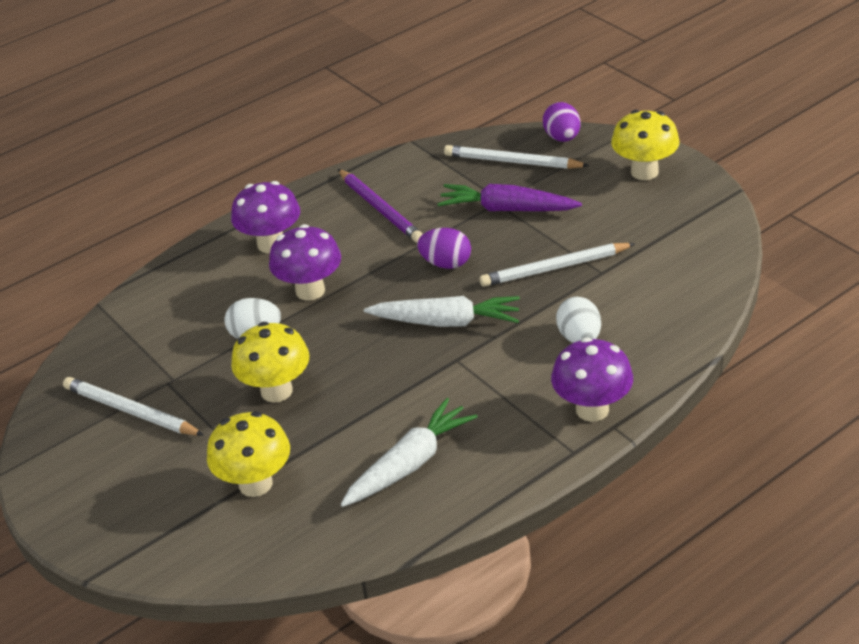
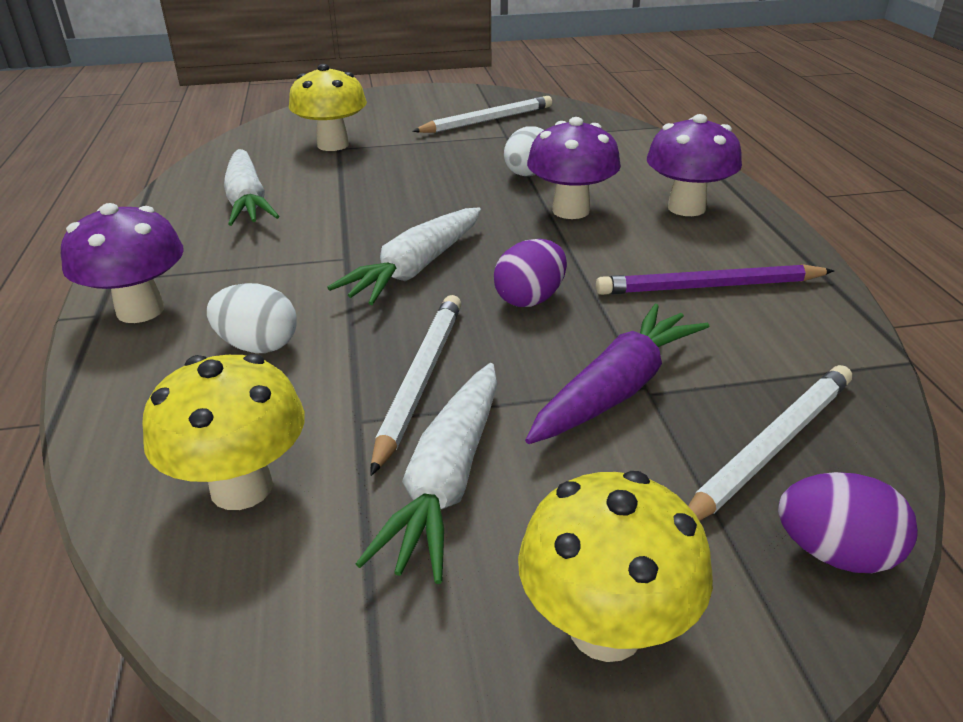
camera: 115 degrees right, 5 degrees down
yellow mushroom [231,322,310,403] -> yellow mushroom moved to [142,354,305,510]
none -> white carrot [355,363,498,584]

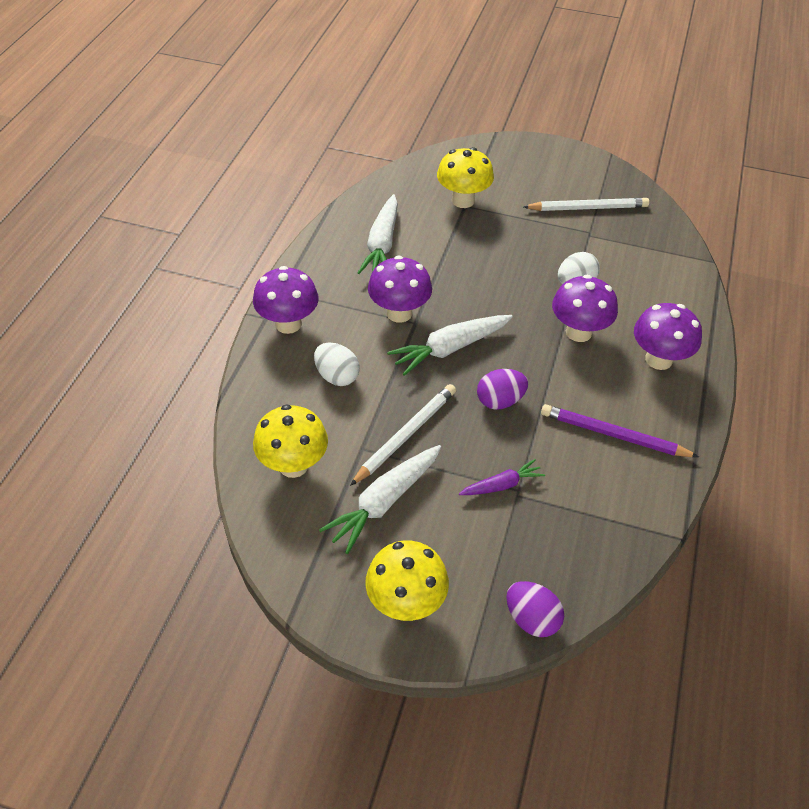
camera: 25 degrees right, 15 degrees up
purple carrot [525,304,710,444] -> purple carrot [459,459,545,495], size x0.58
white pencil [688,365,852,521] -> none
none -> purple mushroom [368,256,432,323]

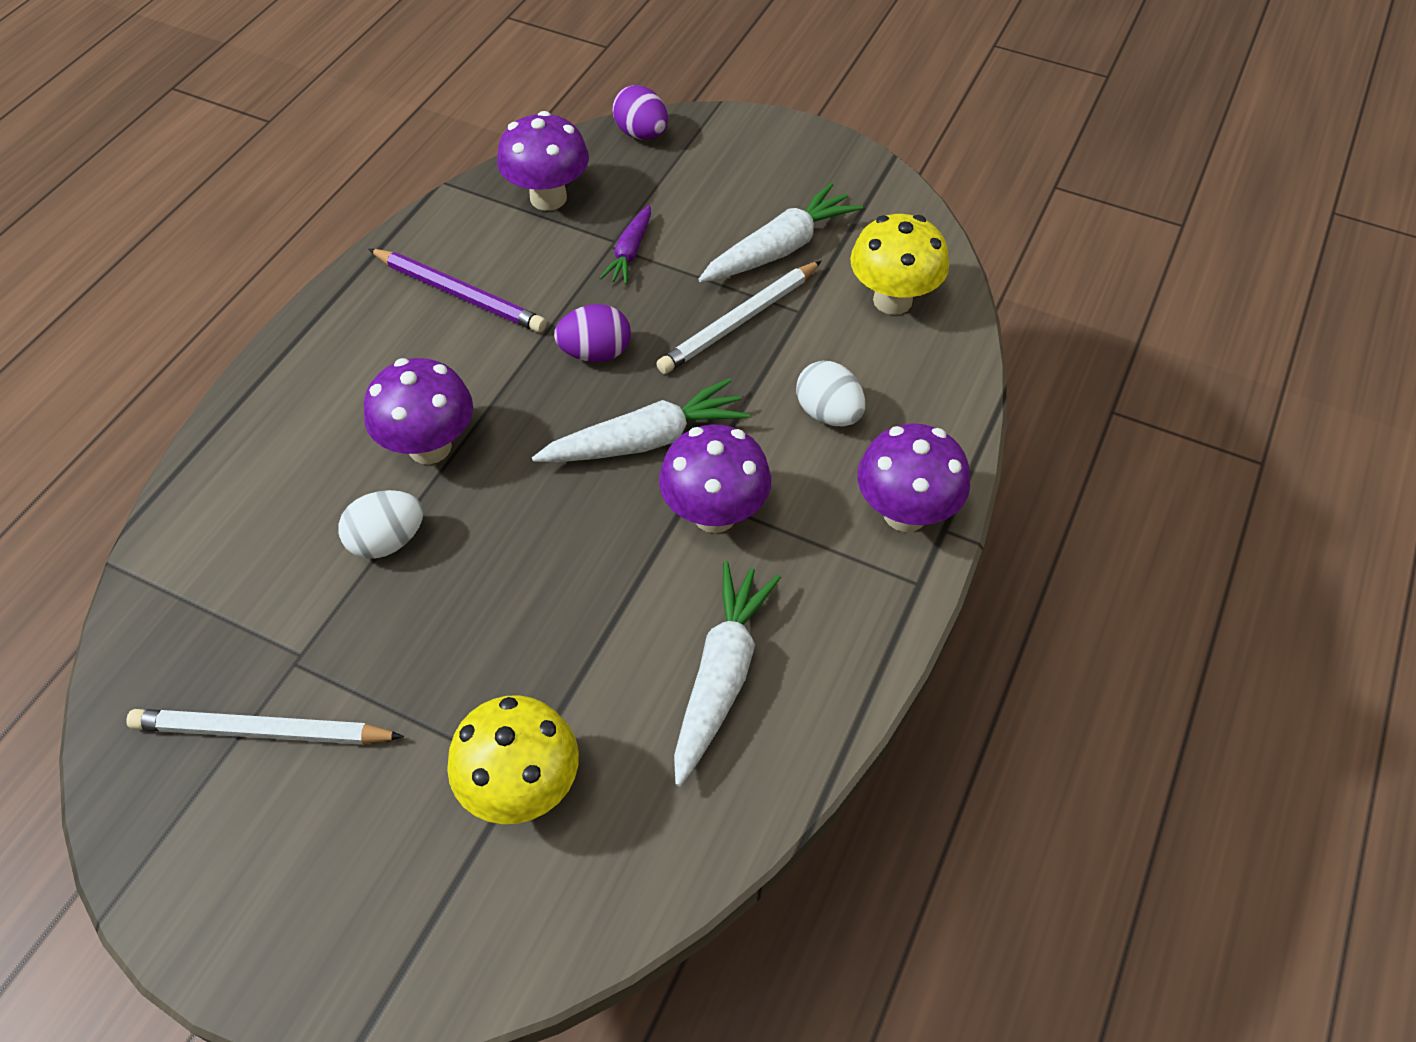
camera: 170 degrees left, 5 degrees up
yellow mushroom [365,540,449,621] -> none
purple carrot [459,459,545,495] -> purple carrot turned 60 degrees counterclockwise [600,205,651,285]
purple mushroom [634,303,702,370] -> purple mushroom moved to [497,111,589,211]

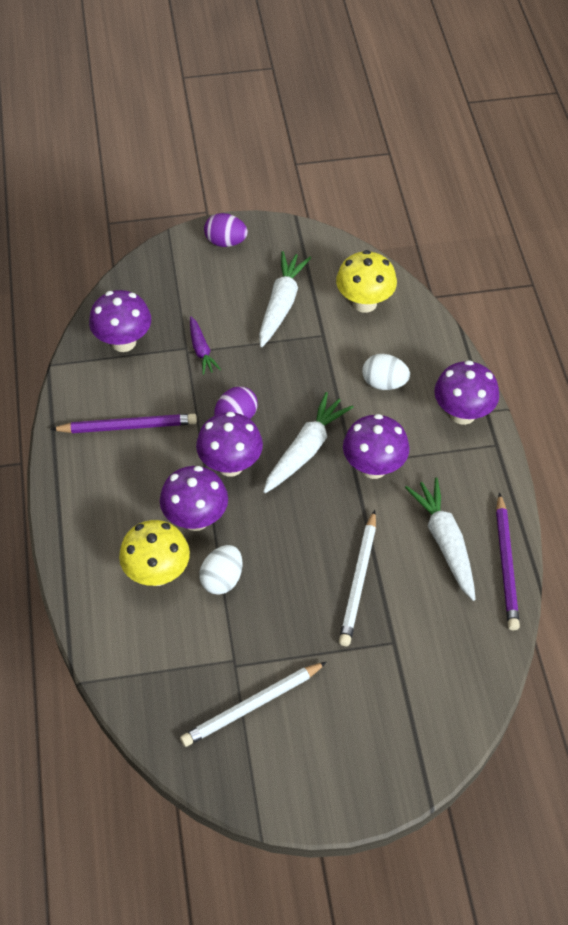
camera: 35 degrees left, 0 degrees up
yellow mushroom [447,695,579,824] -> yellow mushroom moved to [119,520,190,586]
purple egg [612,85,668,140] -> purple egg moved to [204,213,248,247]
white pencil [656,261,822,374] -> white pencil moved to [339,510,376,646]
none -> purple mushroom [196,412,263,477]
none -> purple pencil [496,493,520,630]

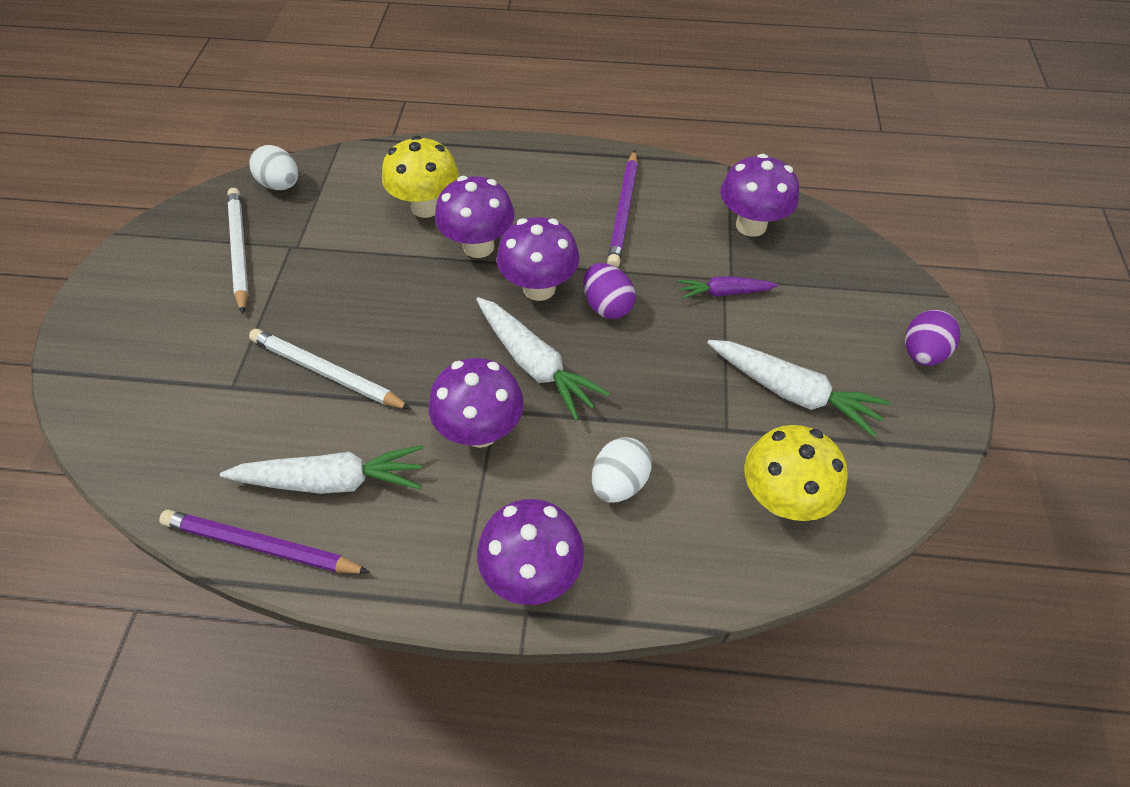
camera: 105 degrees right, 0 degrees up
white egg [199,545,243,595] -> white egg moved to [249,145,298,190]

